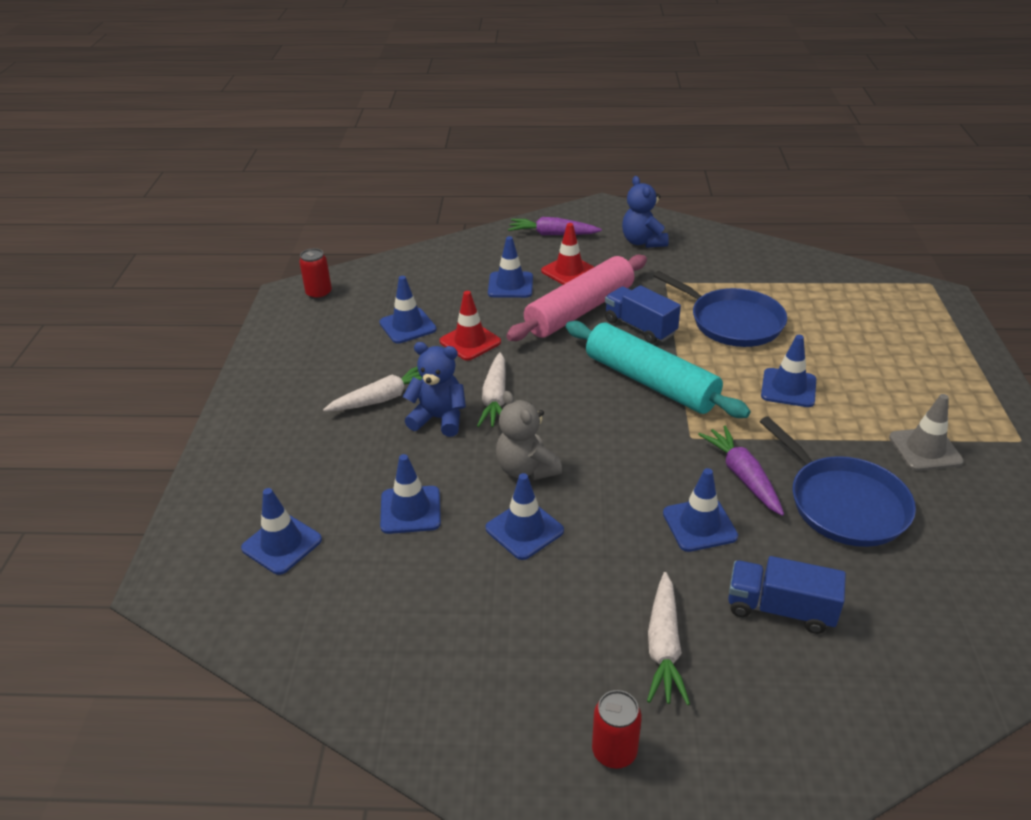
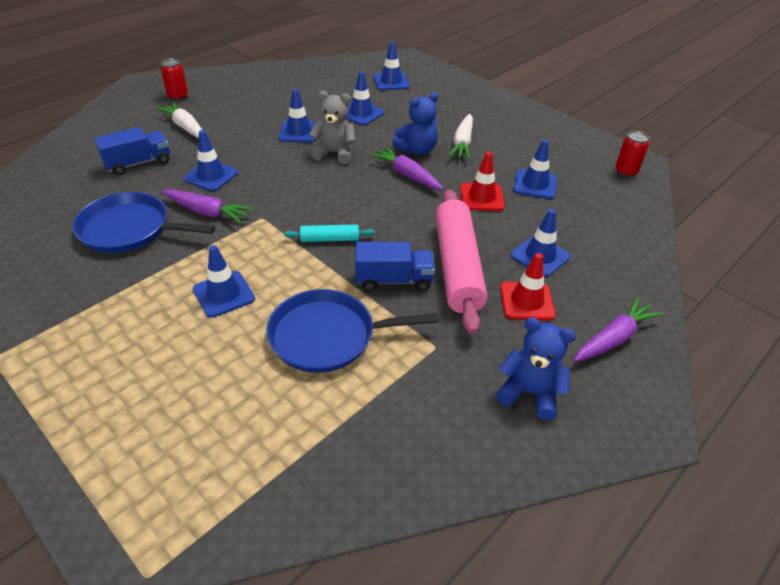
camera: 130 degrees right, 5 degrees up
white carrot [477,352,506,427] -> purple carrot [369,146,444,190]
turquoise rolling pin [566,321,751,418] -> turquoise rolling pin [284,224,375,242], size x0.46
grey traffic cone [889,394,964,471] -> none

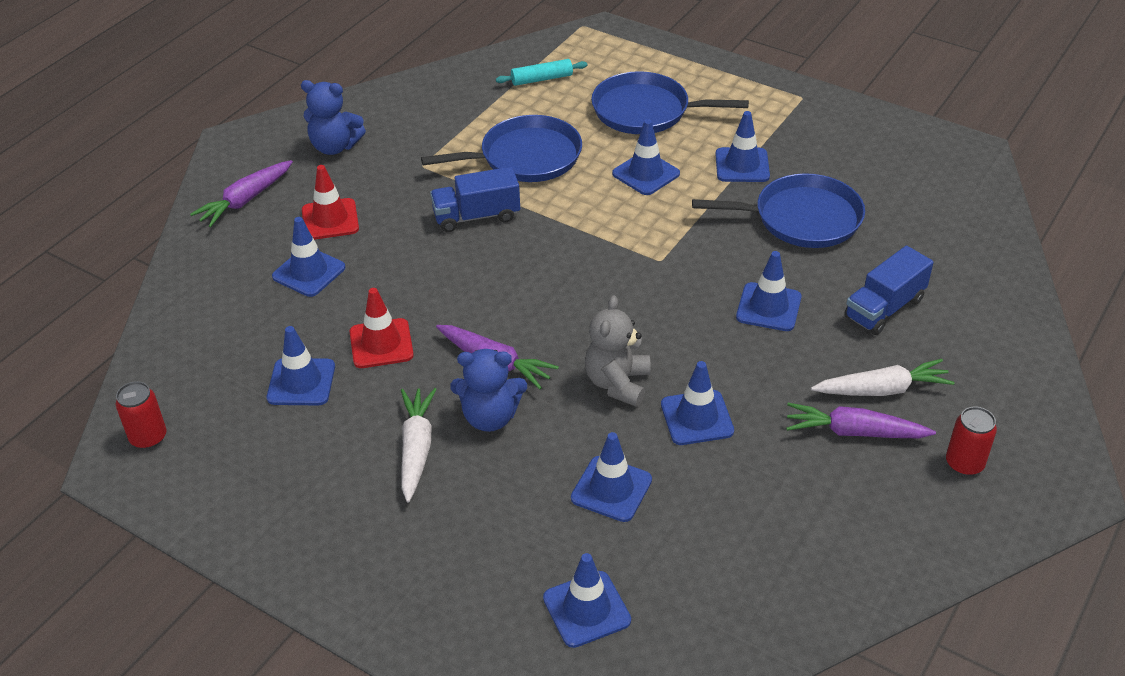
camera: 170 degrees right, 0 degrees up
white carrot [155,102,202,139] -> white carrot turned 45 degrees counterclockwise [811,359,955,396]
purple carrot [161,189,254,224] -> purple carrot moved to [786,403,936,438]
turquoise rolling pin [284,224,375,242] -> turquoise rolling pin moved to [496,59,587,86]
grey teddy bear [309,91,356,164] -> grey teddy bear turned 105 degrees clockwise [585,295,651,407]
blue teddy bear [392,92,439,155] -> blue teddy bear turned 135 degrees counterclockwise [450,349,527,432]
pink rolling pin [435,189,487,334] -> none
none -> blue pan [591,71,749,134]
none -> blue traffic cone [715,111,770,182]

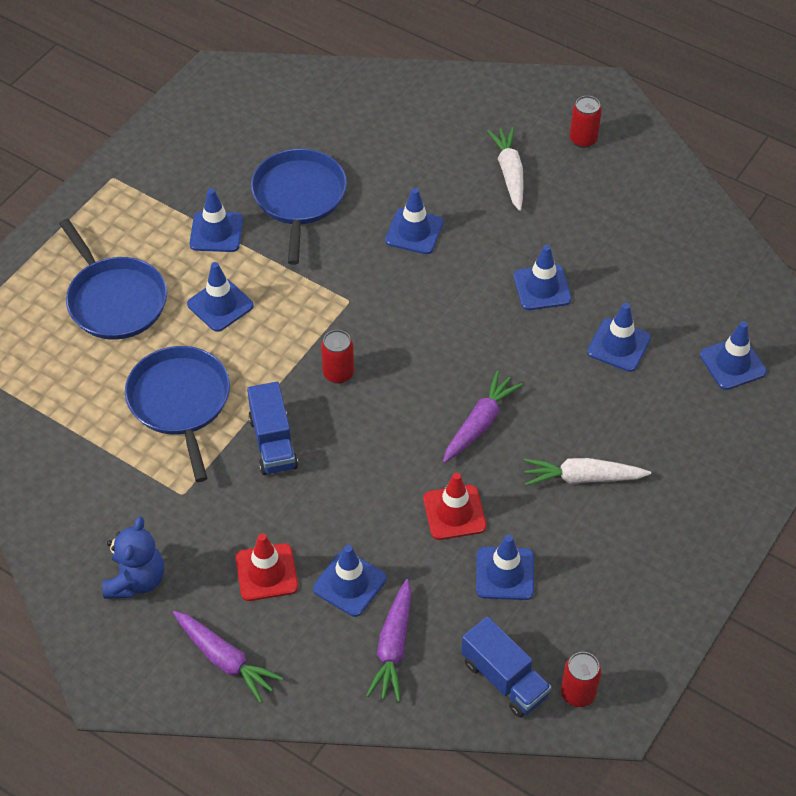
camera: 90 degrees left, 10 degrees up
blue teddy bear [450,349,527,432] -> none
turquoise rolling pin [496,59,587,86] -> none
grey teddy bear [585,295,651,407] -> none
blue pan [591,71,749,134] -> blue pan turned 45 degrees counterclockwise [59,219,167,340]
purple carrot [786,403,936,438] -> purple carrot moved to [366,579,411,702]
blue truck [844,246,934,335] -> blue truck moved to [461,616,552,718]
none -> red can [321,330,354,384]

